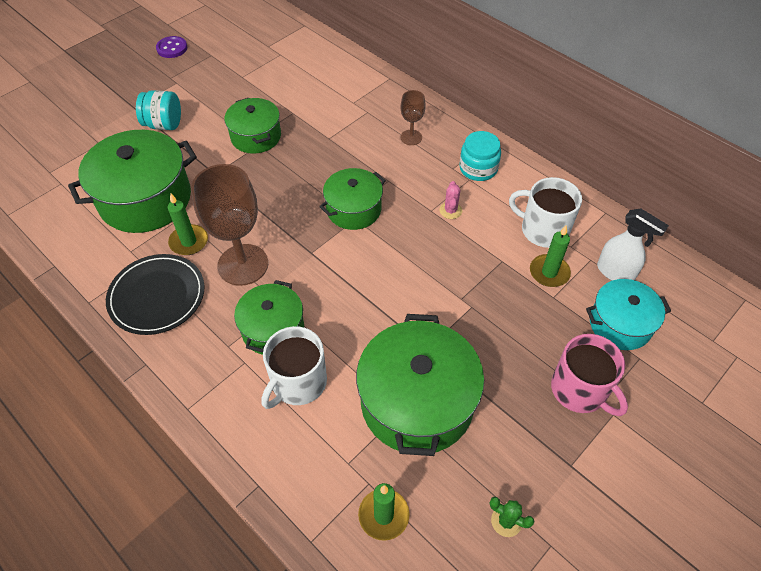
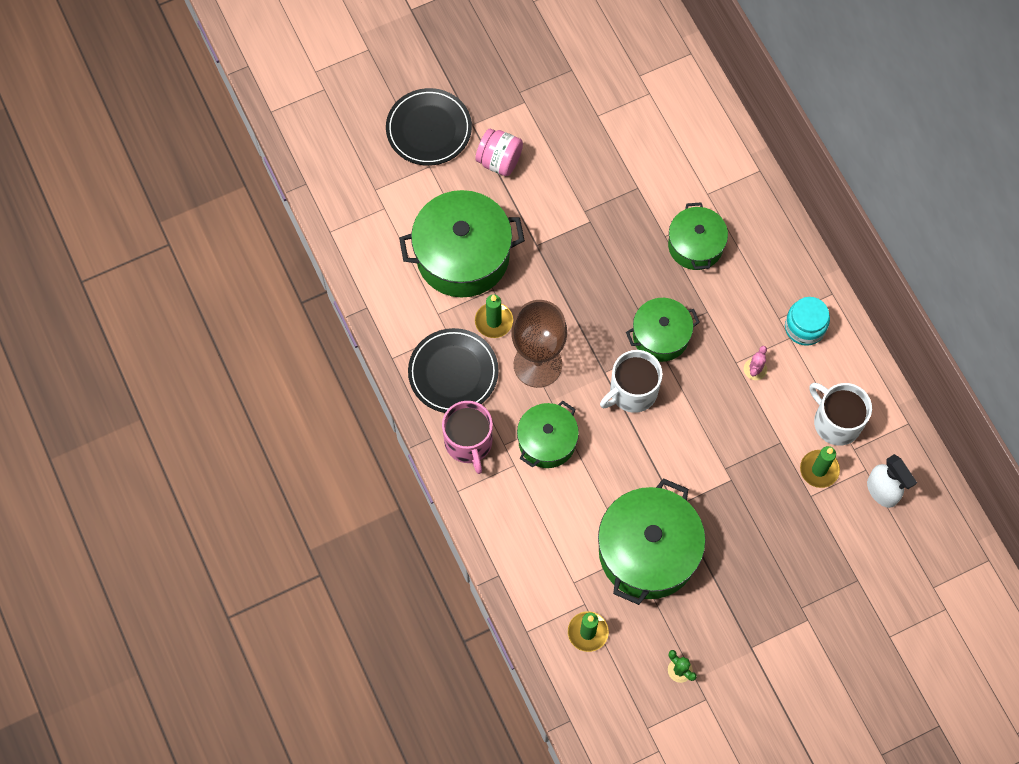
camera: 20 degrees right, 15 degrees up
turquoise jar [136,90,181,130] -> pink jar [475,129,523,176]
purple button [156,36,188,58] -> none
green pot [224,98,281,154] -> green pot moved to [668,203,728,270]
white mug [261,326,327,409] -> white mug moved to [600,350,663,413]
brown goblet [401,90,426,145] -> none
pink mug [551,334,628,416] -> pink mug moved to [442,401,493,474]
turquoise pot [586,279,671,350] -> none
none -> black plate [386,88,472,166]

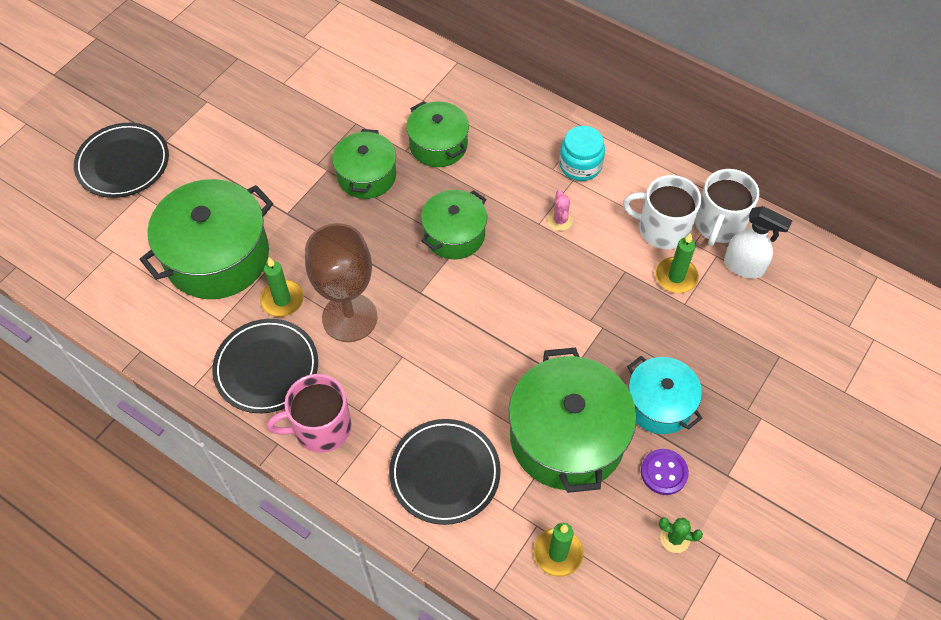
camera: 30 degrees left, 10 degrees down
pink mug [442,401,493,474] -> pink mug turned 120 degrees clockwise [267,374,352,453]
pink jar [475,129,523,176] -> none
green pot [517,401,579,468] -> green pot moved to [332,129,396,199]
white mug [600,350,663,413] -> white mug moved to [695,169,759,246]
none -> black plate [389,419,501,525]
none -> turquoise pot [627,356,703,434]
none -> purple button [641,449,689,495]

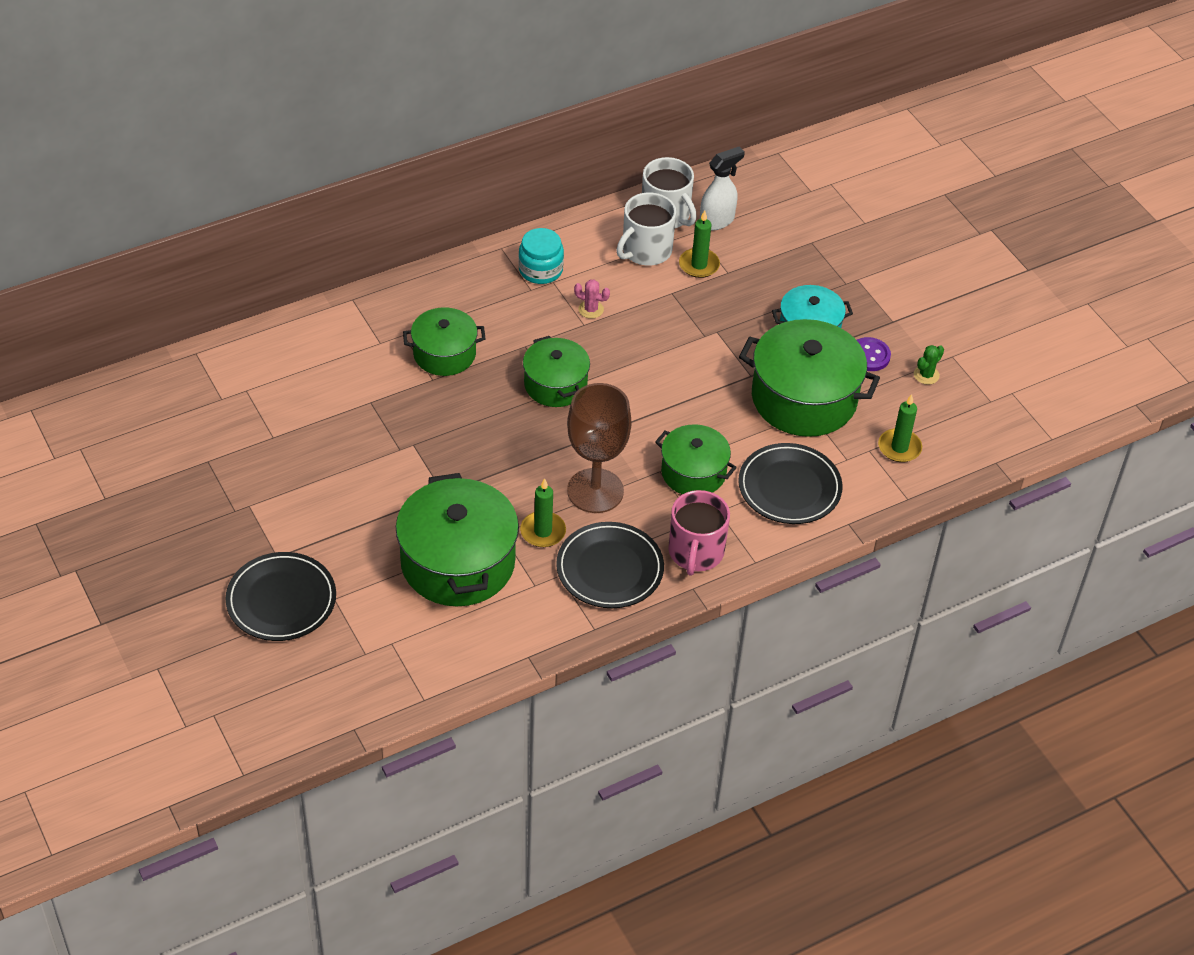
camera: 65 degrees left, 10 degrees down
green pot [332,129,396,199] -> green pot moved to [655,424,737,494]

